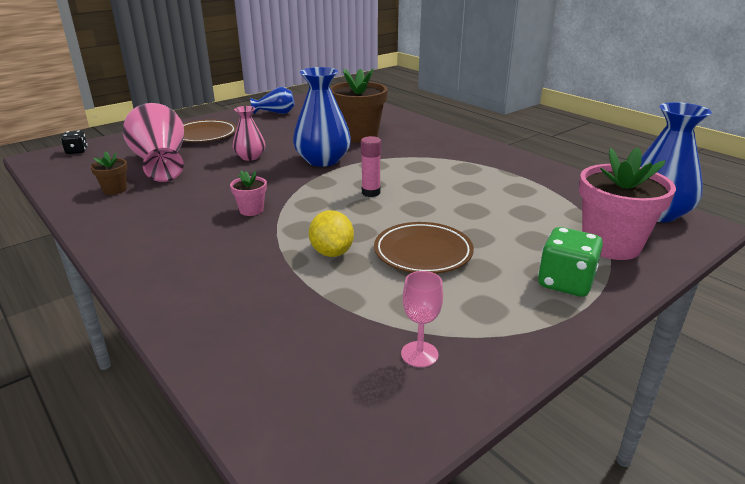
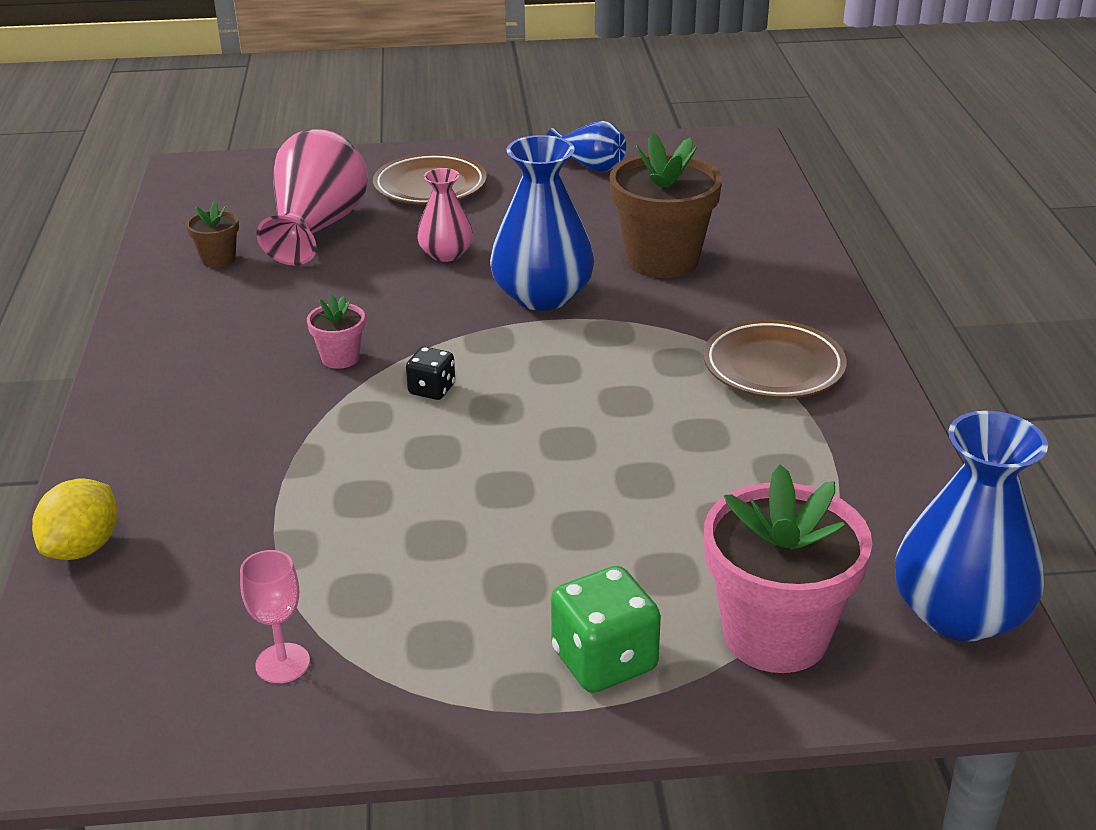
camera: 35 degrees right, 5 degrees up
black dice [61,131,87,154] -> black dice moved to [406,347,455,400]
yellow lemon [309,210,354,257] -> yellow lemon moved to [32,478,118,560]
pink glue stick [361,136,381,197] -> none
brown plate [374,222,474,274] -> brown plate moved to [703,319,847,398]

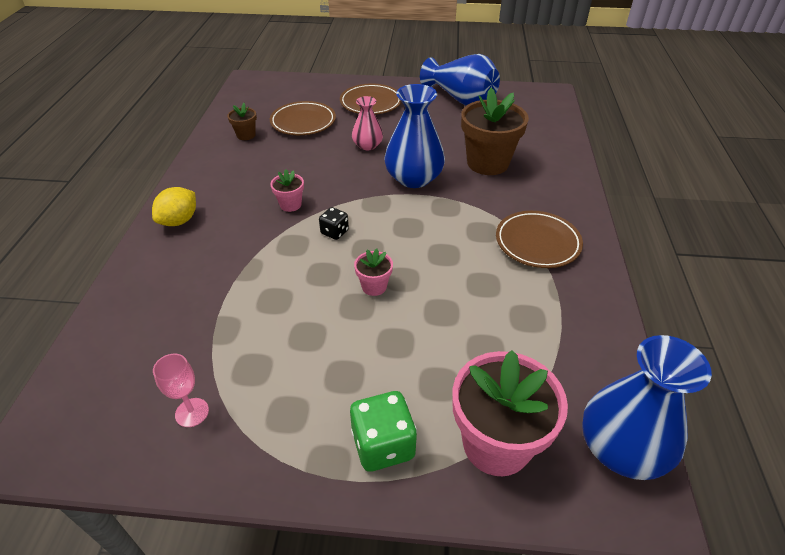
camera: 10 degrees right, 10 degrees up
yellow lemon [32,478,118,560] -> yellow lemon moved to [152,187,196,226]
pink vase [256,129,368,266] -> brown plate [270,101,336,135]
blue vase [546,121,626,172] -> blue vase [420,54,500,106], size x1.75
none -> pink flower pot [354,249,393,296]

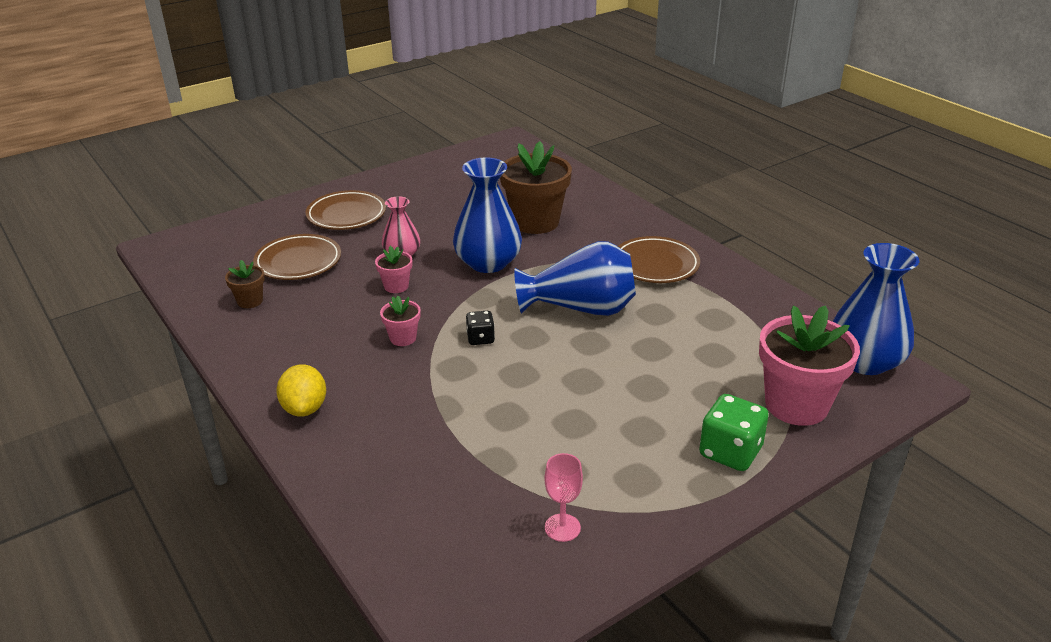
camera: 40 degrees left, 10 degrees down
pink flower pot [354,249,393,296] -> pink flower pot moved to [375,246,412,293]
blue vase [420,54,500,106] -> blue vase moved to [514,241,636,316]

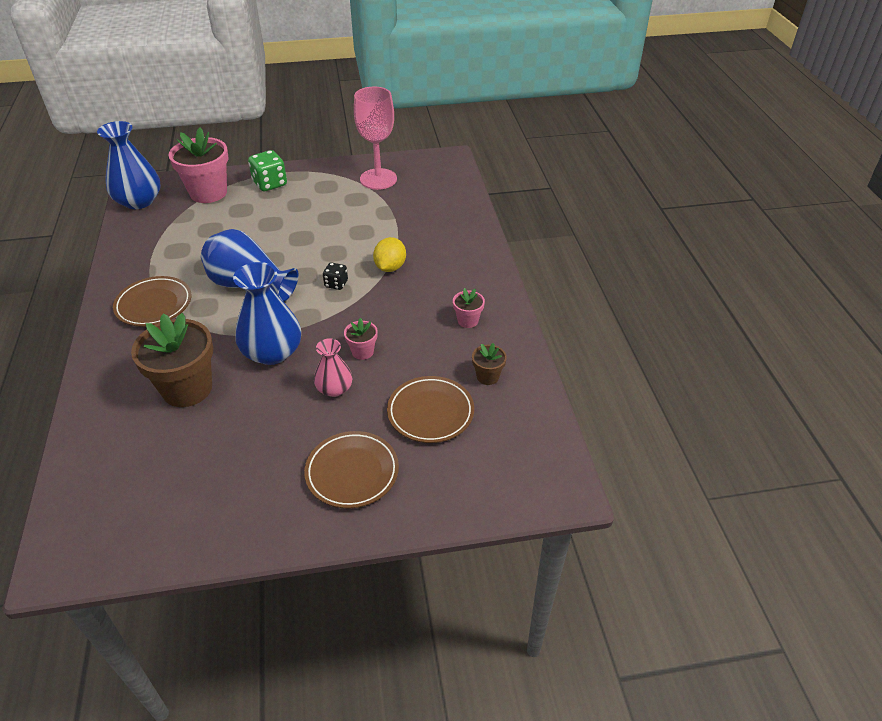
camera: 155 degrees left, 10 degrees up
yellow lemon [276,364,326,417] -> yellow lemon moved to [373,237,406,272]
pink flower pot [380,296,421,346] -> pink flower pot moved to [453,288,485,328]
pink goblet [544,453,583,542] -> pink goblet [354,87,397,190], size x2.06

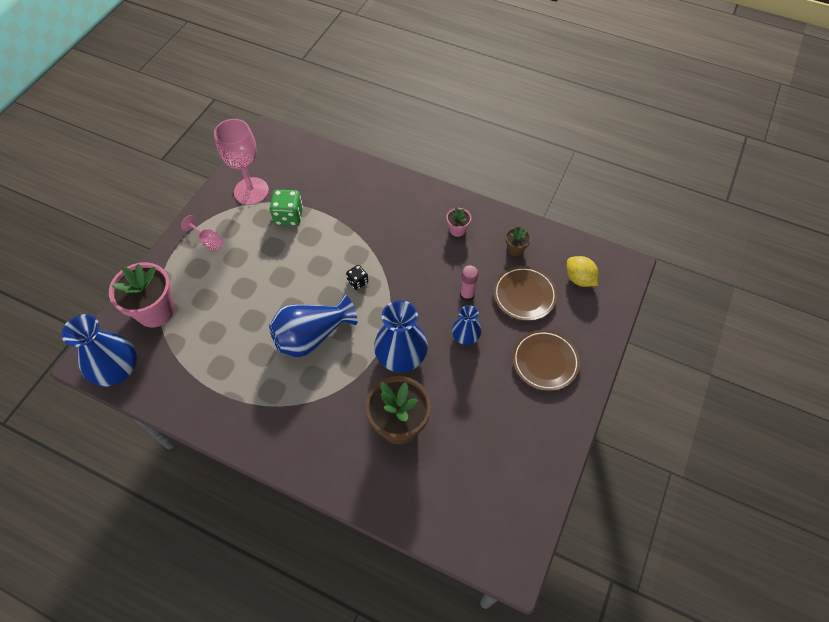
camera: 55 degrees left, 15 degrees up
brown plate [113,276,191,327] -> none
green dice [248,150,287,191] -> green dice moved to [270,190,303,226]
pink vase [314,338,352,397] -> blue vase [452,305,481,345]
pink flower pot [344,318,378,360] -> none
yellow lemon [373,237,406,272] -> yellow lemon moved to [567,256,599,287]
none -> pink goblet [181,215,223,251]
none -> pink glue stick [460,266,478,302]

